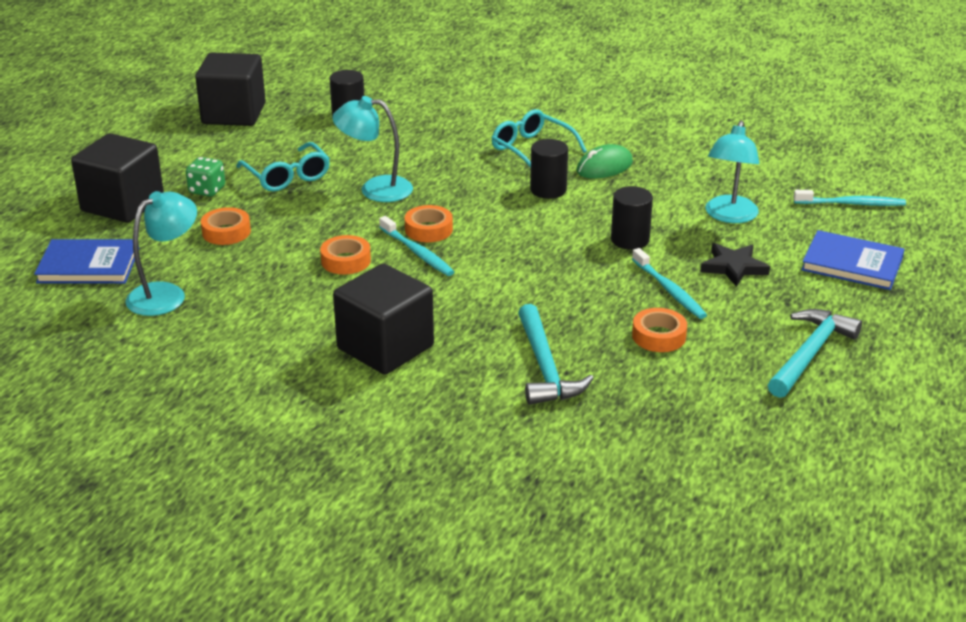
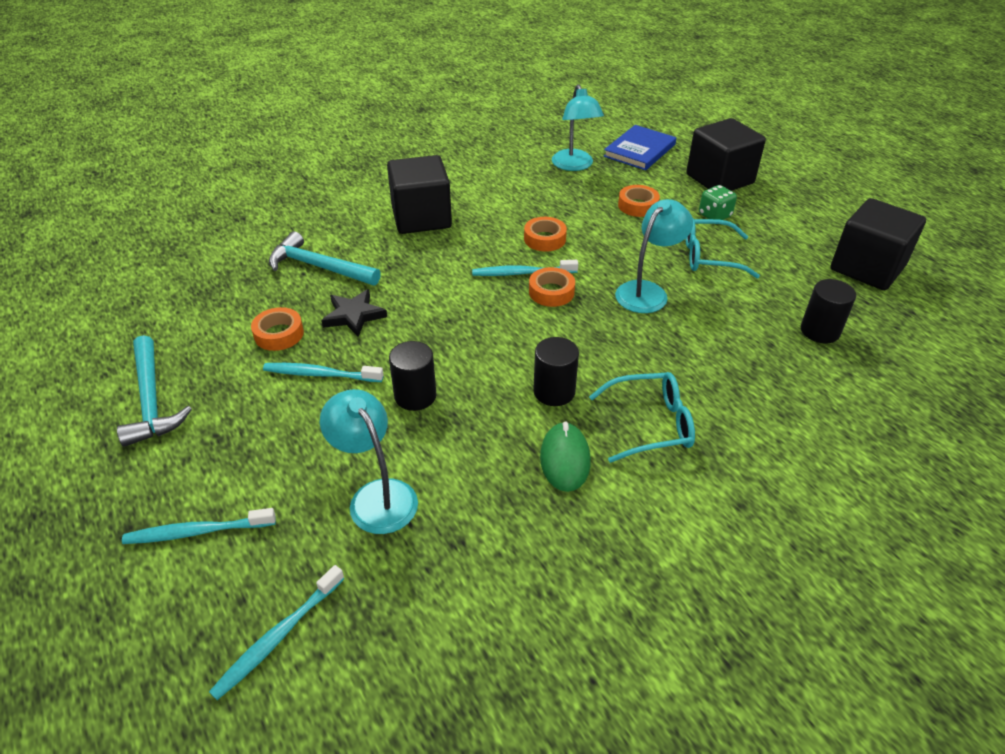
camera: 125 degrees right, 10 degrees up
black star [701,243,770,287] -> black star moved to [321,289,387,337]
blue book [801,230,905,290] -> turquoise toothbrush [122,508,276,544]

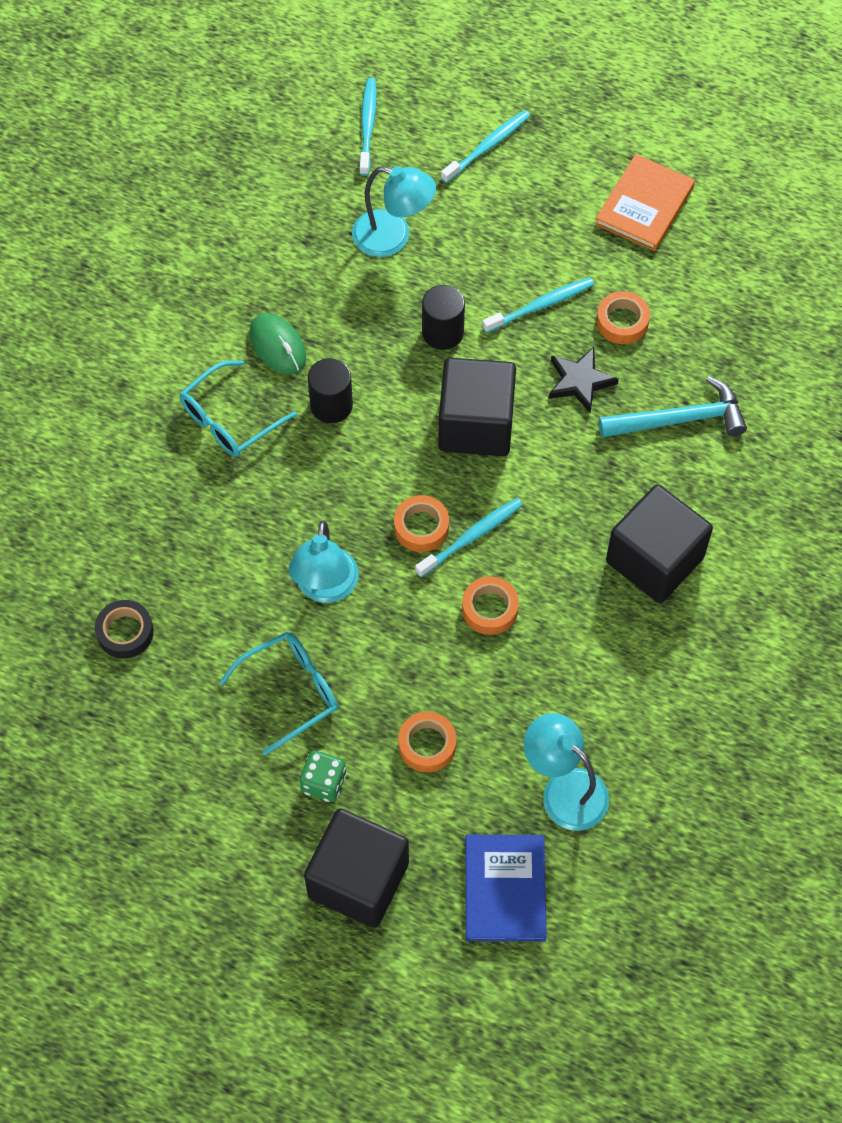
camera: 145 degrees right, 20 degrees up
turquoise hammer [117,335,192,447] -> orange book [595,154,695,251]
black cylinder [801,279,856,343] -> black tape [95,600,154,659]
black cube [831,198,926,290] -> black cube moved to [438,358,516,456]

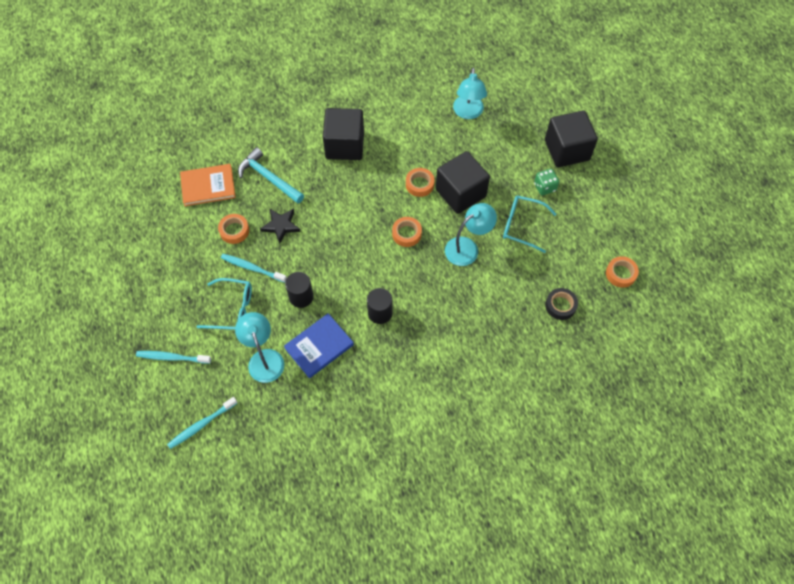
camera: 130 degrees left, 0 degrees up
turquoise glasses [179,360,297,457] -> turquoise glasses moved to [197,278,252,330]
green mouse [249,313,306,374] -> none
orange tape [398,712,457,773] -> orange tape moved to [606,256,639,288]
turquoise toothbrush [415,498,523,577] -> none
black cube [438,358,516,456] -> black cube moved to [436,151,490,214]
blue book [465,835,547,942] -> blue book moved to [284,313,354,378]
orange book [595,154,695,251] -> orange book moved to [180,164,236,206]

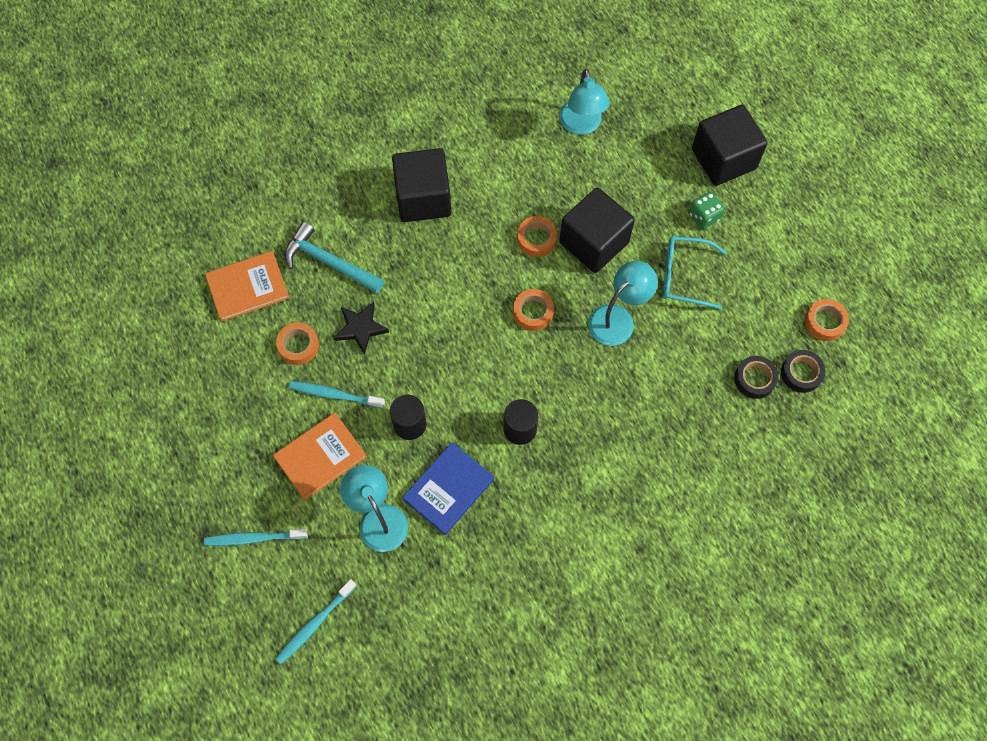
camera: 10 degrees left, 5 degrees up
turquoise glasses [197,278,252,330] -> orange book [273,412,367,500]
none -> black tape [781,350,826,393]

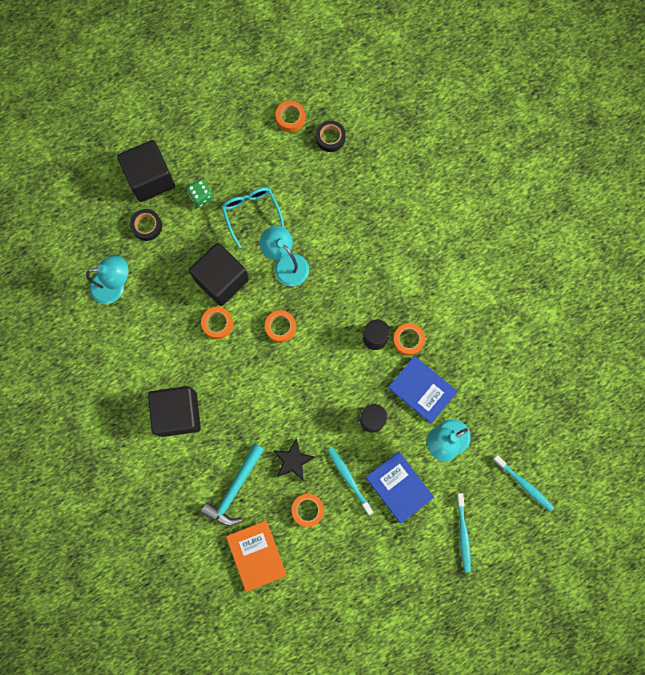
camera: 90 degrees left, 10 degrees up
orange book [273,412,367,500] -> blue book [366,452,434,523]
turquoise toothbrush [289,381,385,408] -> turquoise toothbrush turned 135 degrees clockwise [327,447,373,515]
turquoise glasses [663,236,727,310] -> turquoise glasses turned 150 degrees clockwise [222,187,284,249]
black tape [734,356,779,399] -> black tape moved to [130,209,162,241]
none -> orange tape [393,323,425,356]

